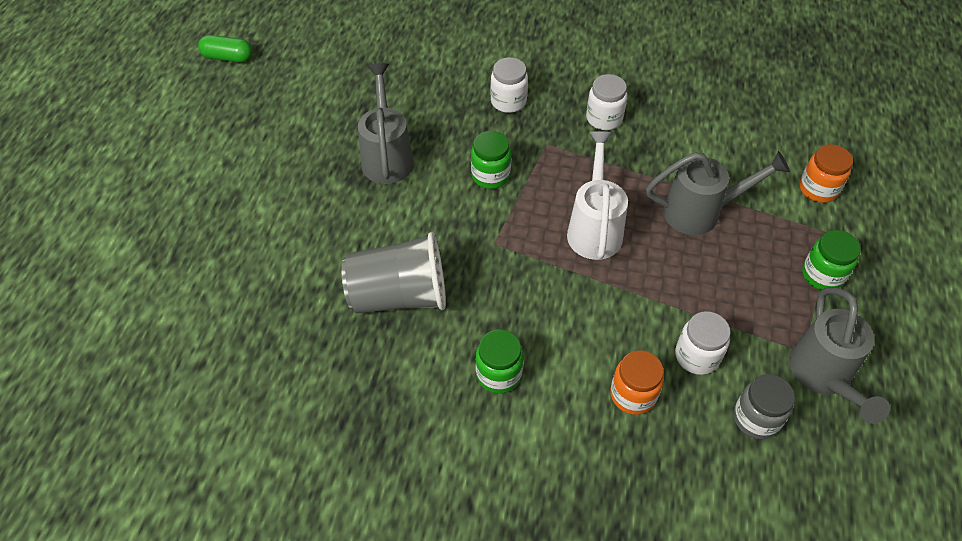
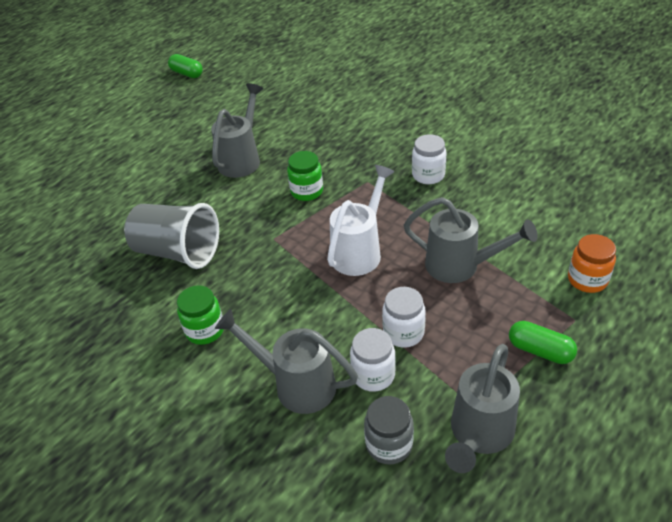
camera: 30 degrees right, 10 degrees down
white jar [490,57,528,113] -> white jar moved to [382,287,426,348]
orange jar [610,350,664,415] -> grey watering can [215,309,358,414]
green jar [802,230,861,290] -> green capsule [509,321,577,364]

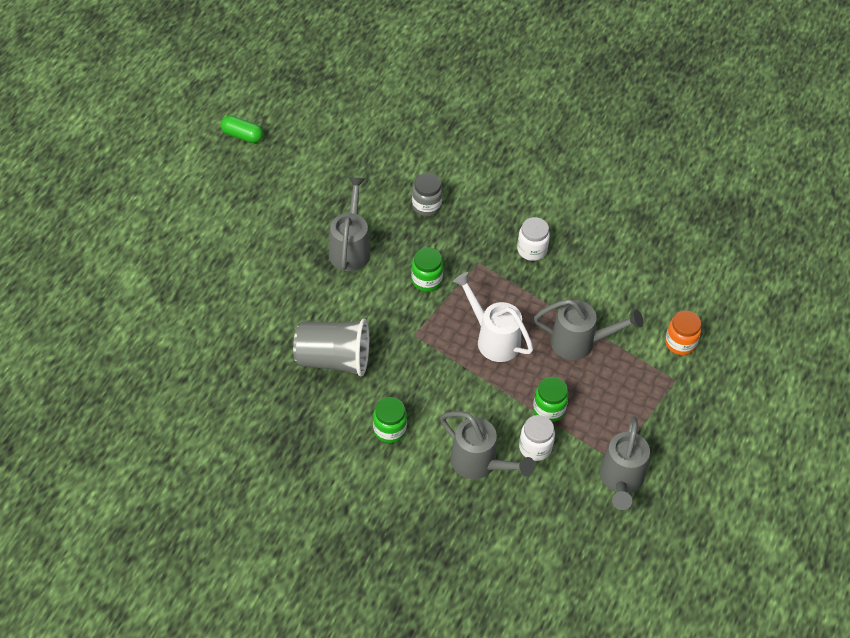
camera: 20 degrees left, 10 degrees up
grey watering can [215,309,358,414] -> grey watering can turned 150 degrees counterclockwise [440,411,535,479]
white watering can [327,165,395,276] -> white watering can turned 60 degrees counterclockwise [453,272,533,362]
grey jar [364,396,414,465] -> grey jar moved to [412,173,443,216]
white jar [382,287,426,348] -> green jar [533,377,569,422]
green capsule [509,321,577,364] -> none

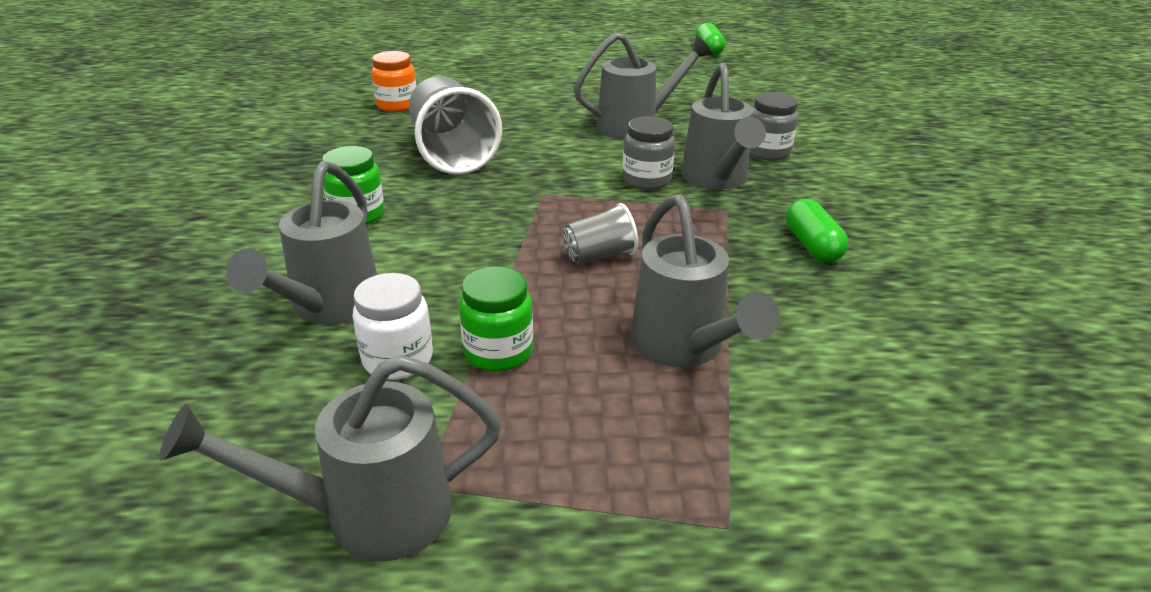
camera: 65 degrees right, 20 degrees down
green jar [411,247,443,292] -> grey jar [622,116,675,190]
white watering can [453,272,533,362] -> grey cup [563,203,638,264]
white jar [517,217,550,261] -> green capsule [786,199,848,263]
orange jar [665,311,701,355] -> orange jar moved to [371,51,416,112]
none -> grey watering can [681,63,766,189]

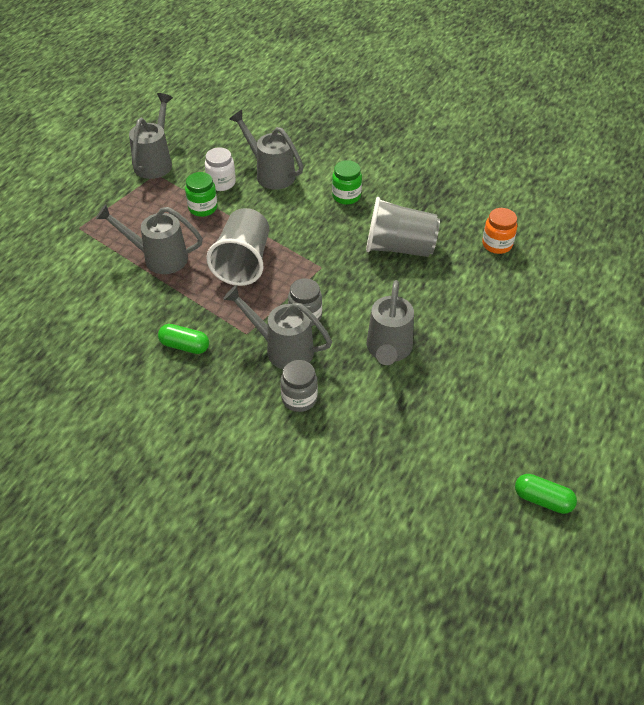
camera: 120 degrees right, 15 degrees up
grey cup [563,203,638,264] -> grey cup [207,208,269,286], size x1.95

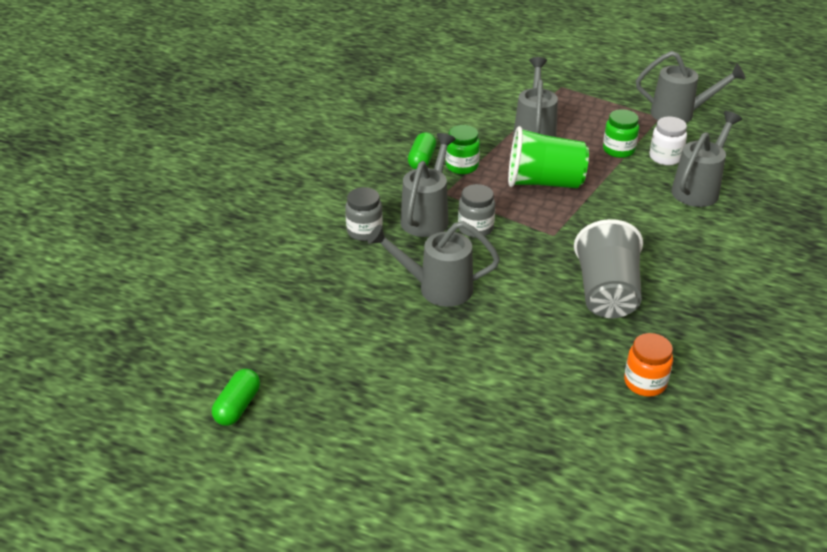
camera: 85 degrees right, 10 degrees down
grey cup [207,208,269,286] -> green cup [508,126,589,188]
green jar [332,160,362,205] -> green jar moved to [446,125,480,174]

